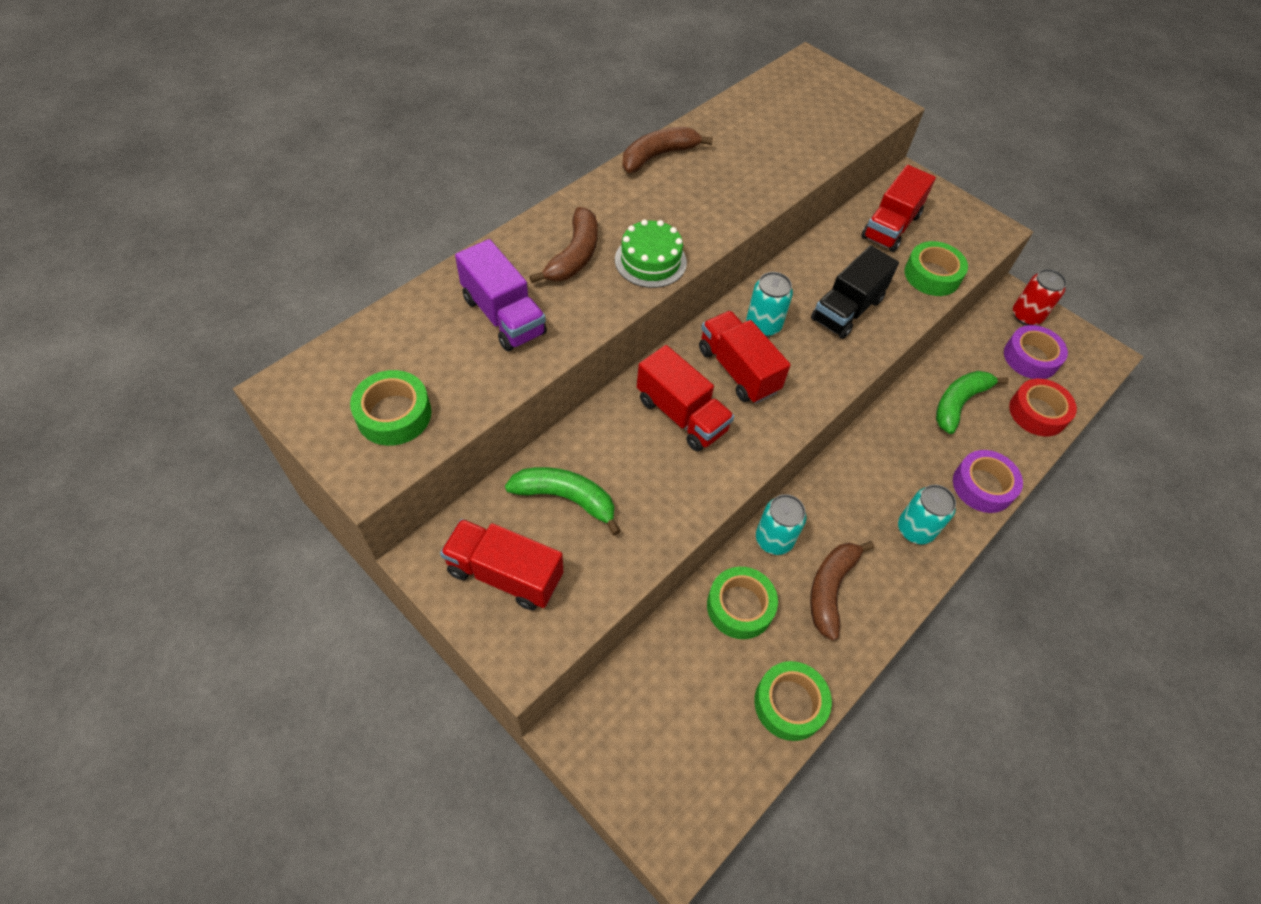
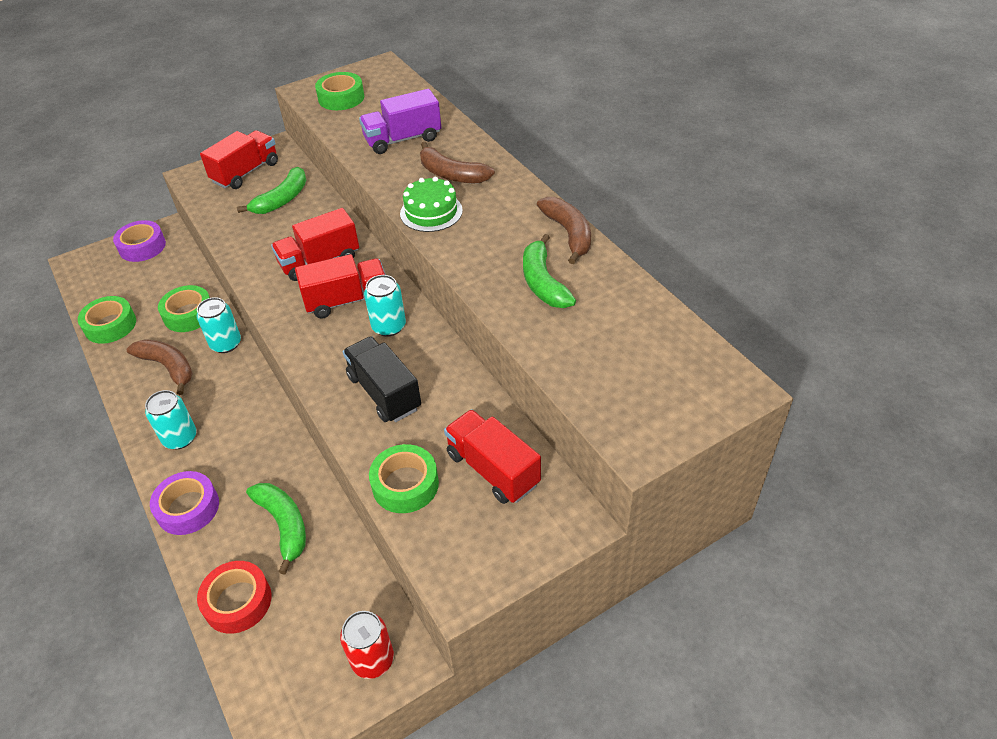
camera: 110 degrees right, 10 degrees down
purple tape [1004,325,1068,379] -> purple tape moved to [113,220,166,262]
none -> green banana [523,234,576,308]

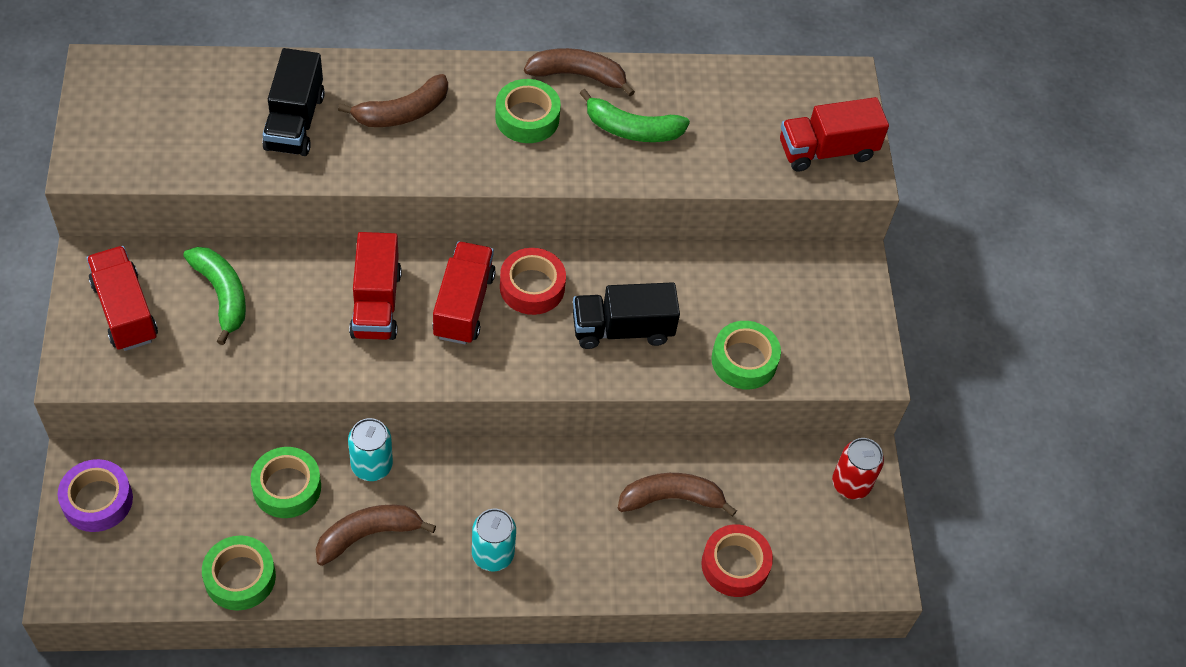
camera: 70 degrees left, 10 degrees up
purple tape [150,471,219,535] -> none
green banana [246,483,306,575] -> brown banana [618,473,737,516]
green tape [315,72,364,110] -> green tape moved to [495,79,561,143]
purple truck [359,89,441,154] -> black truck [262,48,325,156]
turquoise can [364,275,406,337] -> red tape [500,248,566,315]
green cake [400,177,463,232] -> none
red truck [444,409,541,504] -> red truck moved to [780,97,889,172]

